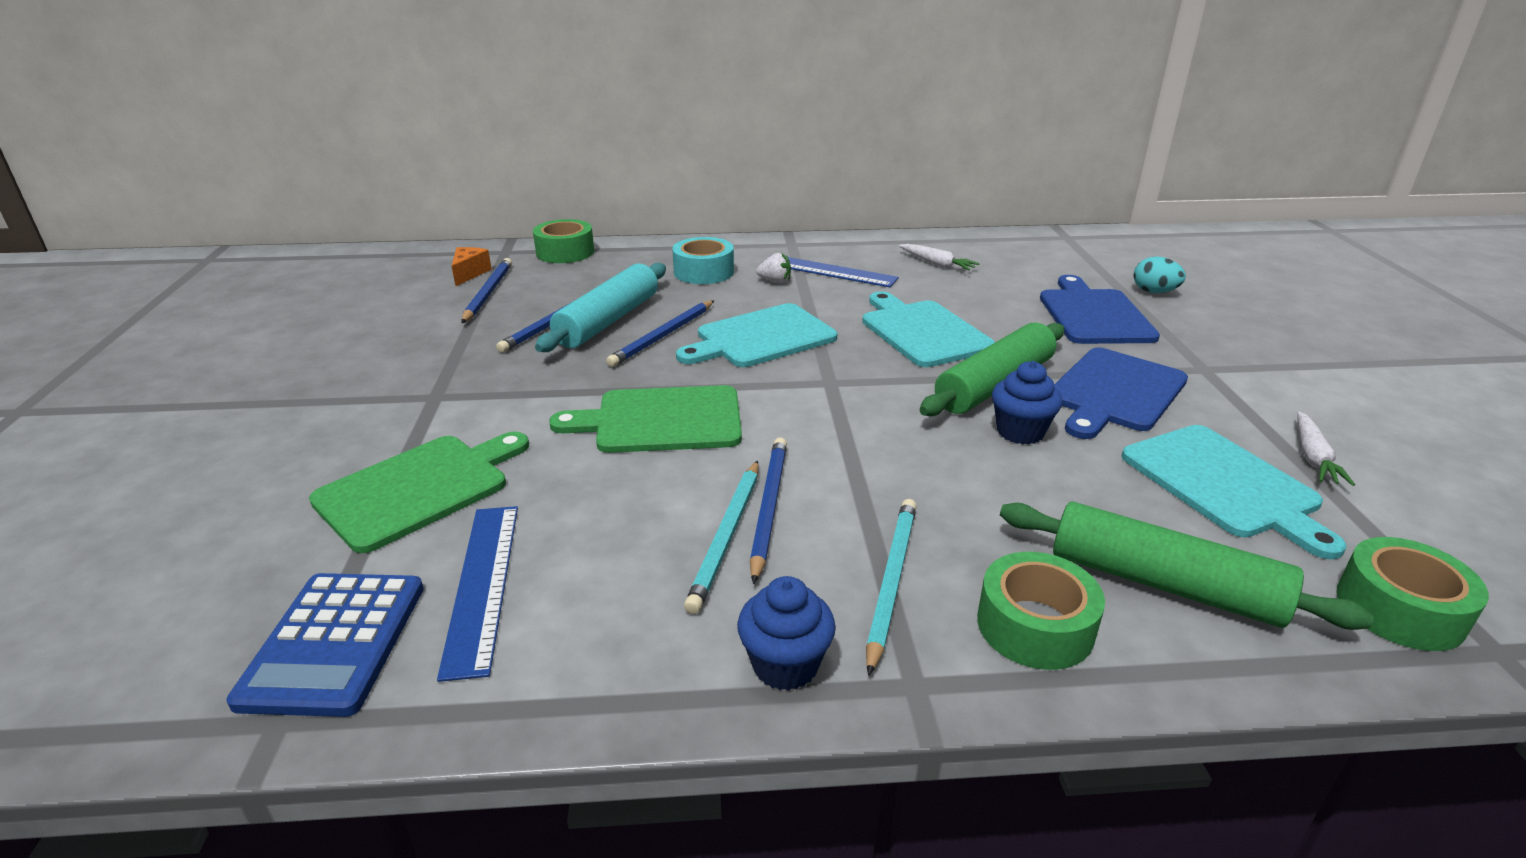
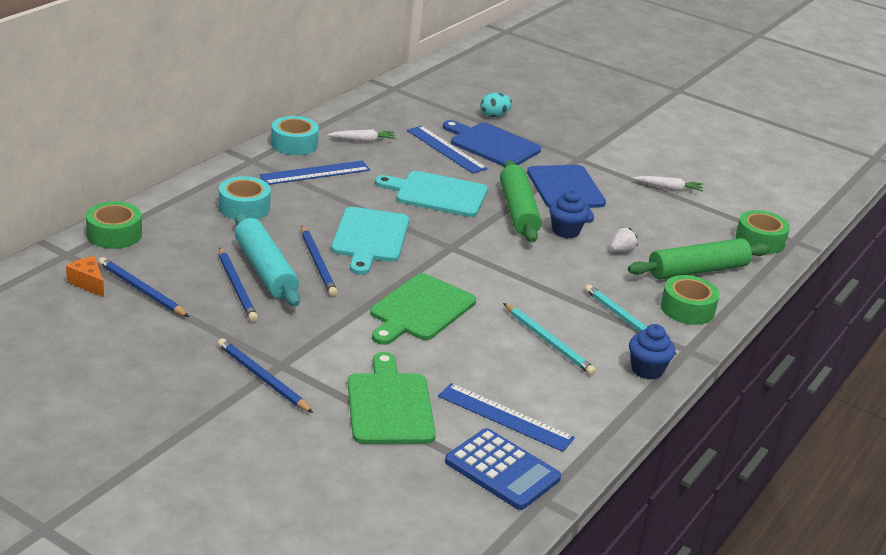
camera: 55 degrees left, 0 degrees up
blue pencil [750,437,787,584] -> blue pencil moved to [218,338,313,413]
white strawberry [756,253,791,283] -> white strawberry moved to [610,227,638,252]
turquoise cutting board [1122,425,1346,559] -> none
white carrot [1297,411,1355,486] -> white carrot turned 45 degrees counterclockwise [633,176,703,192]
none -> turquoise tape [271,116,319,155]
none -> blue ruler [407,126,488,174]

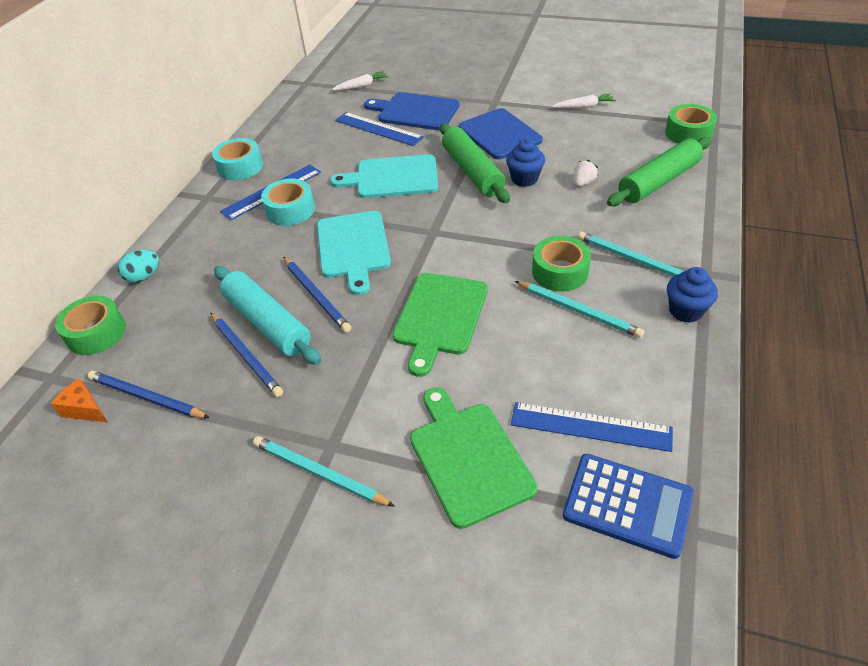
camera: 10 degrees left, 15 degrees up
blue pencil [218,338,313,413] -> turquoise pencil [253,436,395,507]
turquoise tape [219,176,271,220] -> turquoise tape moved to [261,179,315,226]
white carrot [327,129,396,142] -> white carrot moved to [332,71,388,90]
turquoise egg [480,93,512,117] -> turquoise egg moved to [118,250,159,283]
green tape [661,275,720,325] -> green tape moved to [532,236,591,292]

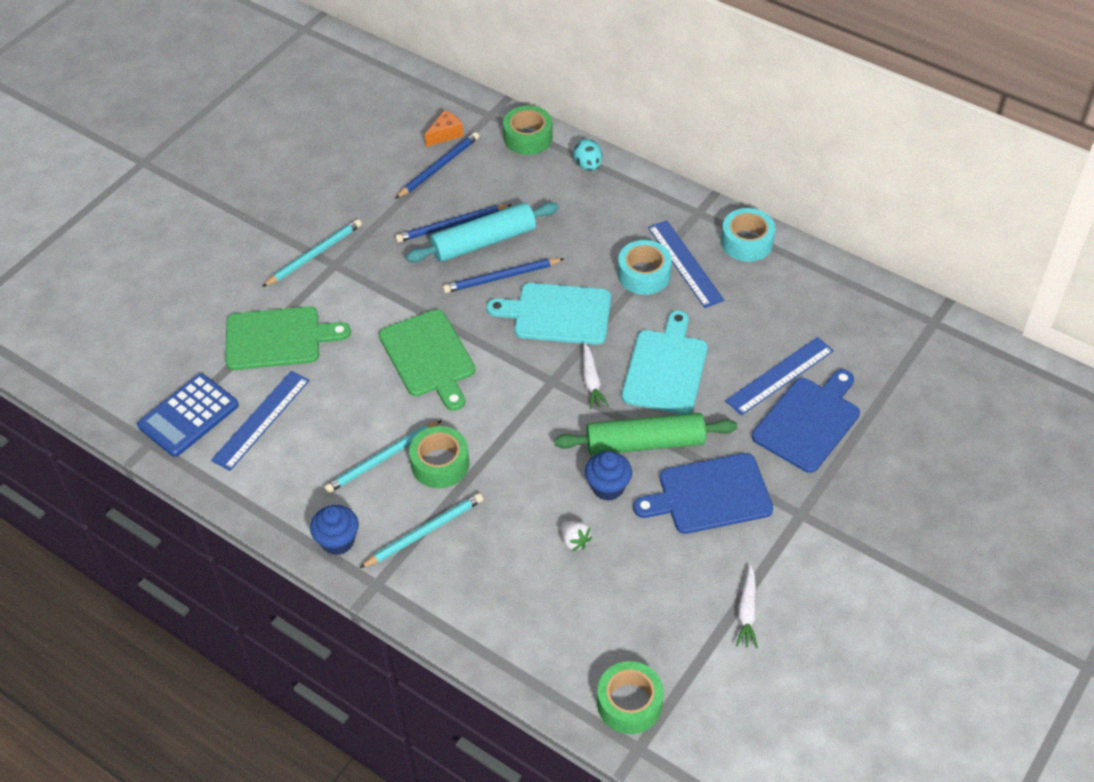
camera: 105 degrees right, 5 degrees up
white carrot [332,71,388,90] -> white carrot moved to [583,343,609,409]
green cutting board [392,273,488,377] -> green cutting board turned 150 degrees counterclockwise [379,309,475,411]
green rolling pin [607,137,711,206] -> none

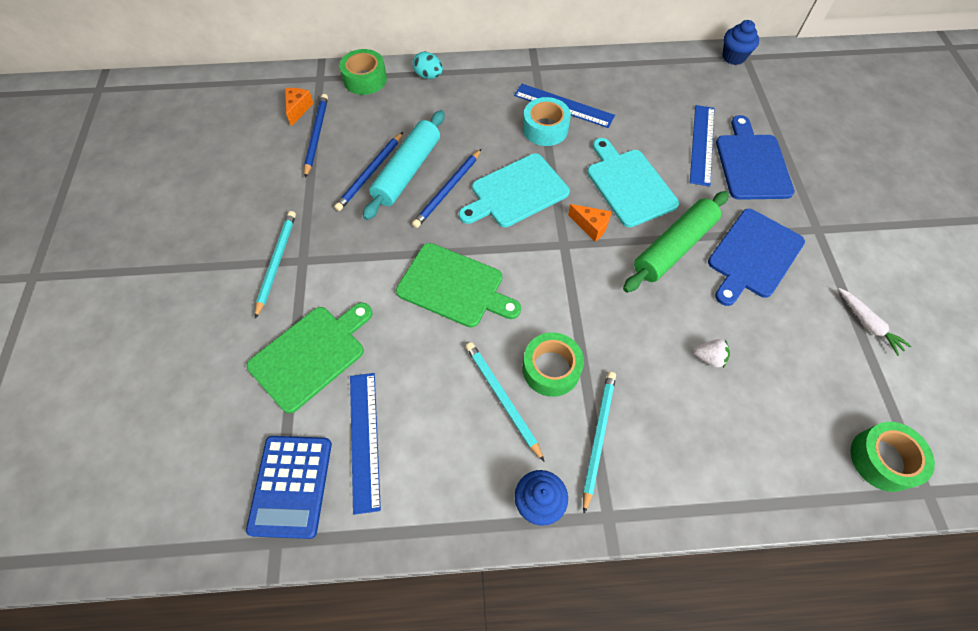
camera: 40 degrees left, 10 degrees up
turquoise pencil [324,420,442,493] -> turquoise pencil turned 135 degrees clockwise [466,342,545,462]
white carrot [583,343,609,409] -> orange cheese [568,204,612,242]
blue cupcake [585,451,632,501] -> blue cupcake moved to [722,20,759,65]
turquoise tape [721,208,776,262] -> none

